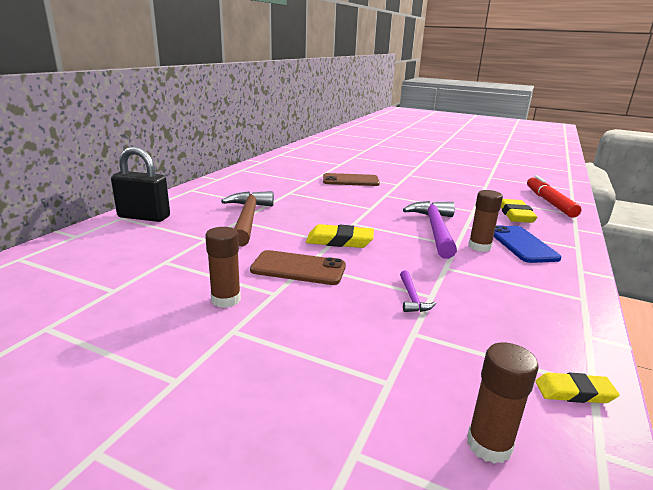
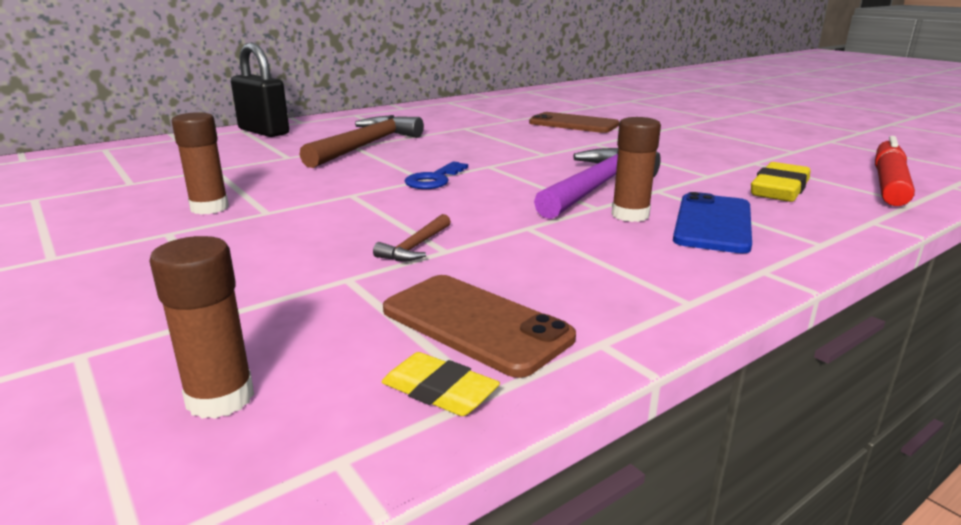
camera: 30 degrees right, 0 degrees up
brown phone [250,250,346,285] -> brown phone moved to [383,275,576,378]
yellow eraser [306,224,374,248] -> blue key [405,161,468,189]
purple hammer [400,270,436,312] -> brown hammer [373,214,451,261]

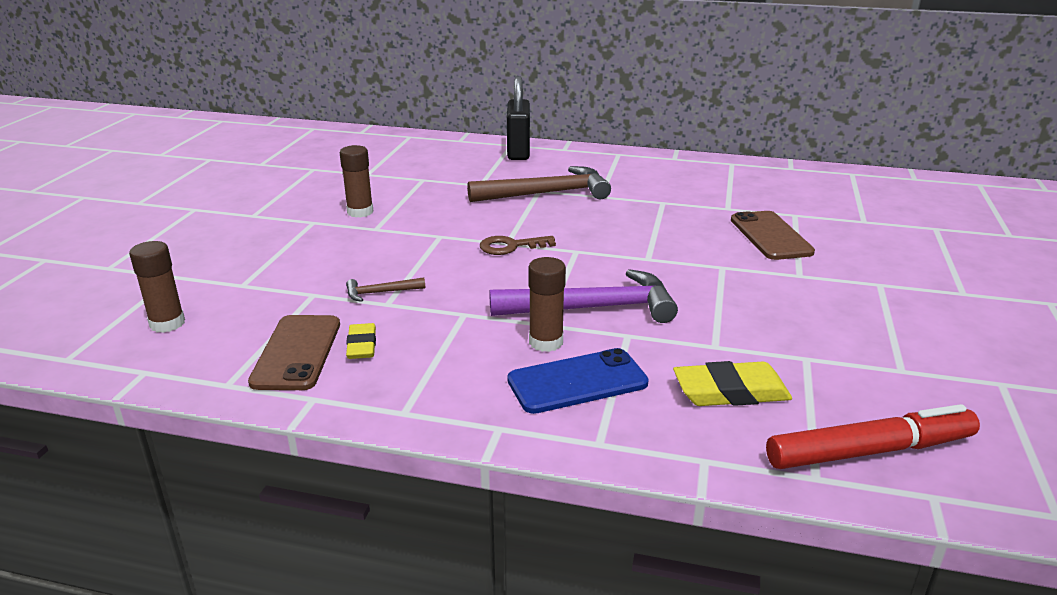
camera: 50 degrees right, 5 degrees up
yellow eraser [381,352,500,416] -> yellow eraser moved to [346,323,376,359]
blue key [405,161,468,189] -> brown key [480,236,556,255]

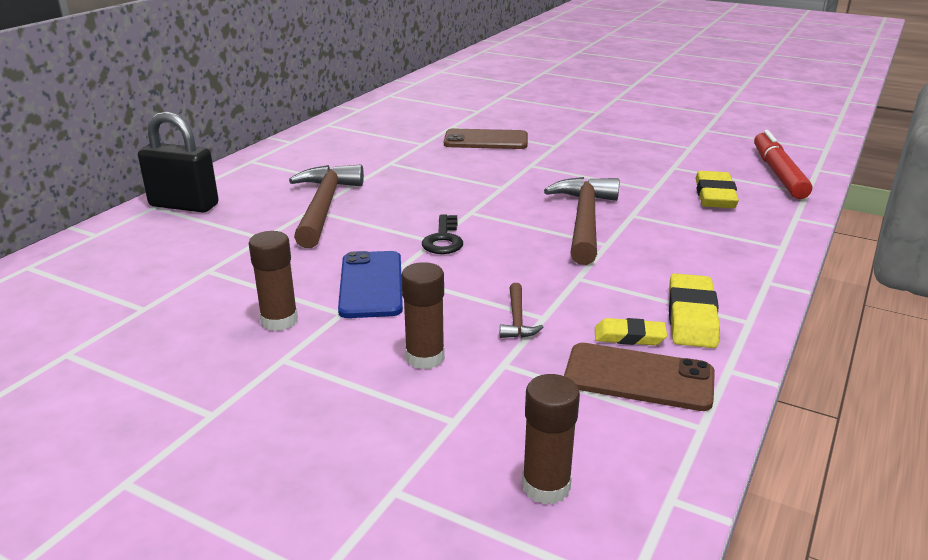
camera: 75 degrees left, 0 degrees up
brown key [480,236,556,255] -> black key [422,215,463,254]
purple hammer [489,269,678,323] -> brown hammer [544,177,619,265]
blue phone [507,348,649,414] -> blue phone moved to [338,251,403,318]
brown glue stick [528,257,566,352] -> brown glue stick moved to [401,262,445,369]
none -> yellow eraser [669,273,720,348]

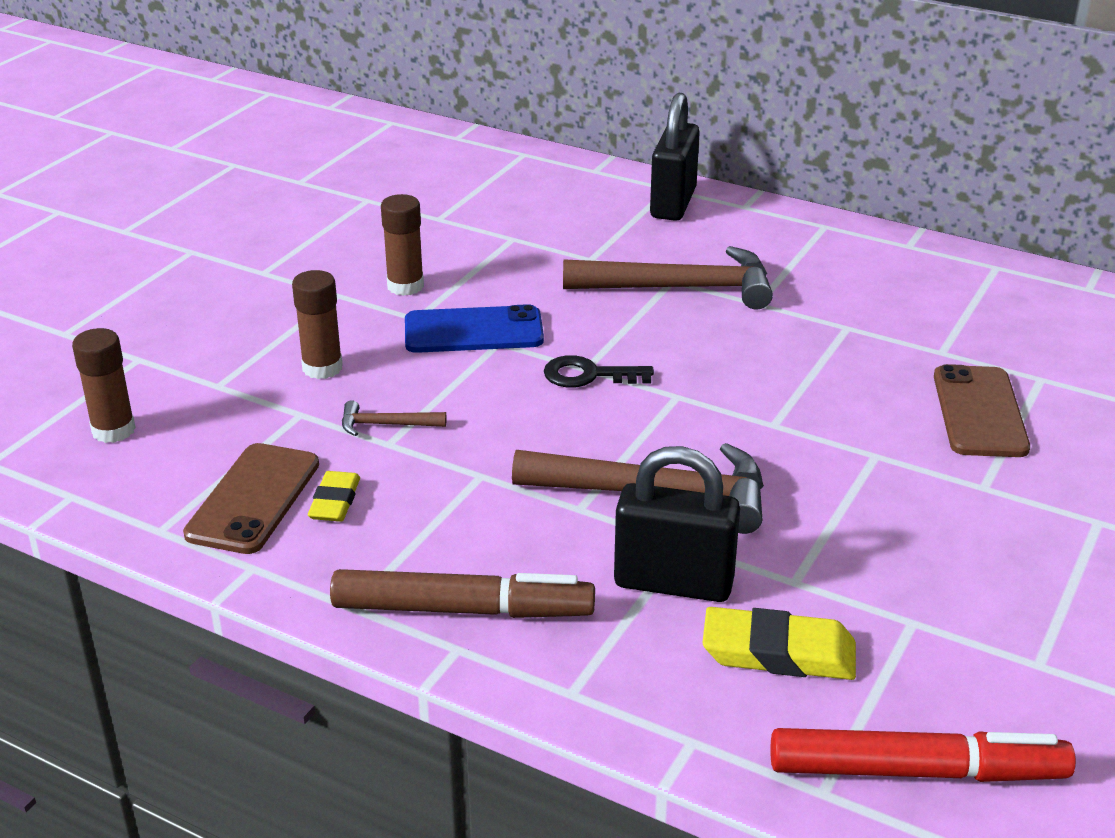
camera: 90 degrees right, 5 degrees up
yellow eraser [669,273,720,348] -> none
none -> brown marker [330,569,595,618]
none -> black padlock [614,446,740,602]

